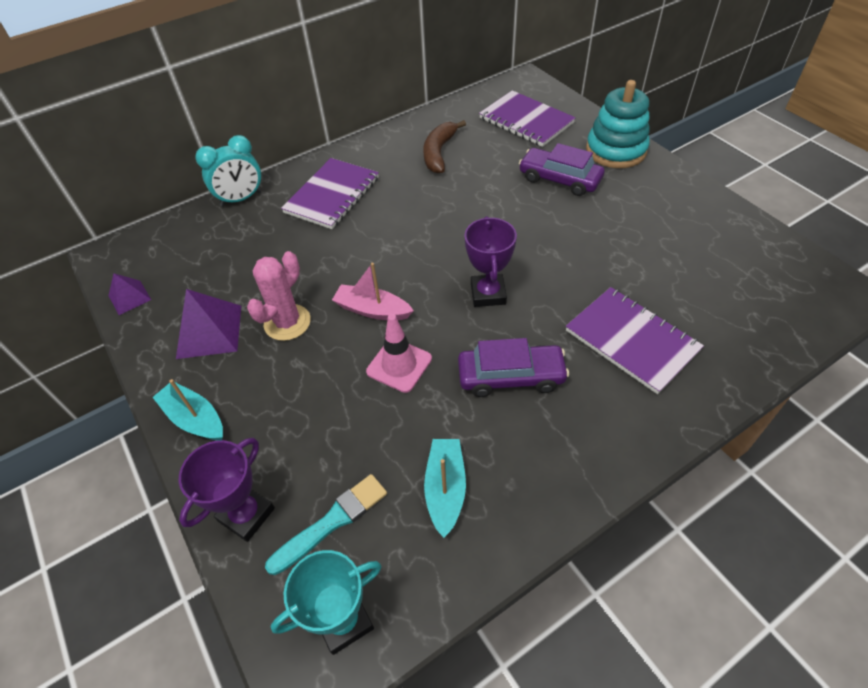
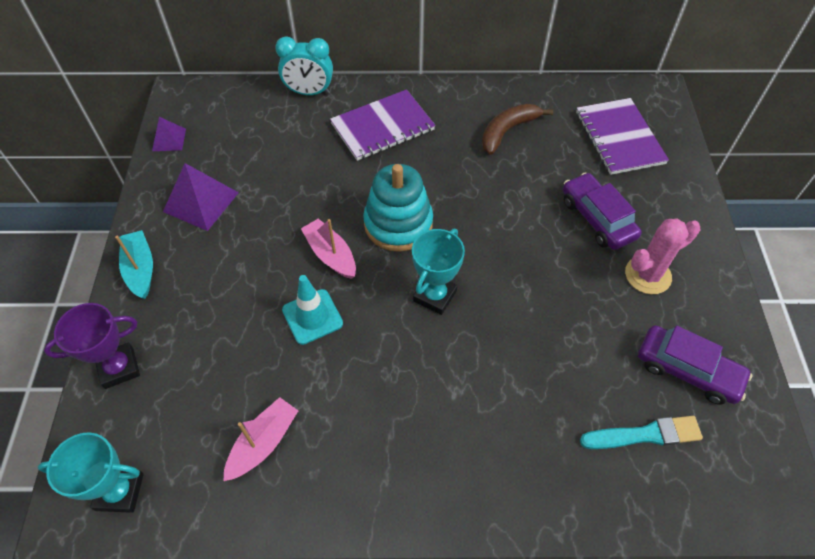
camera: 30 degrees right, 5 degrees up
pink cactus [247,251,311,341] -> pink cactus moved to [625,219,700,294]
turquoise brush [265,474,387,575] -> turquoise brush moved to [580,416,703,449]
pink traffic cone [366,314,432,393] -> turquoise traffic cone [282,275,343,345]
turquoise boat [424,439,466,538] -> pink boat [223,397,298,481]
purple car [458,338,569,397] -> purple car moved to [638,325,752,405]
purple trophy [465,216,517,307] -> turquoise trophy [412,229,465,315]
purple notebook [566,287,704,394] -> none
turquoise stacking toy [586,80,650,168] -> turquoise stacking toy moved to [363,164,433,252]

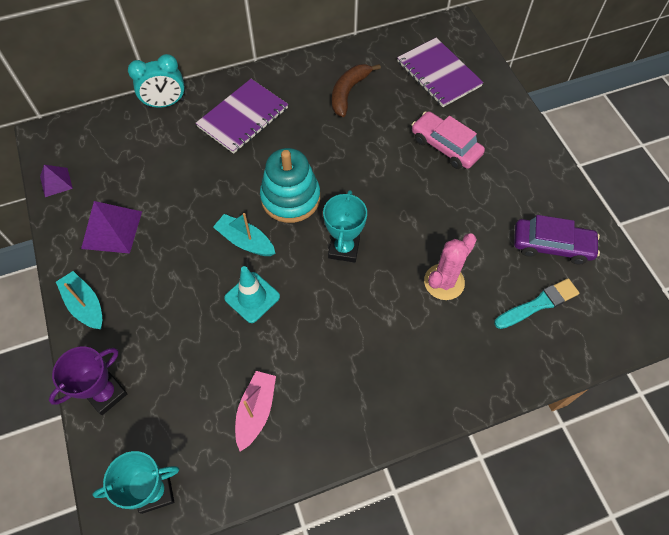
camera: 20 degrees left, 5 degrees up
pink boat [301,219,356,279] -> turquoise boat [213,213,275,256]
purple car [563,172,642,250] -> pink car [412,111,485,169]
pink cactus [625,219,700,294] -> pink cactus moved to [424,233,477,300]

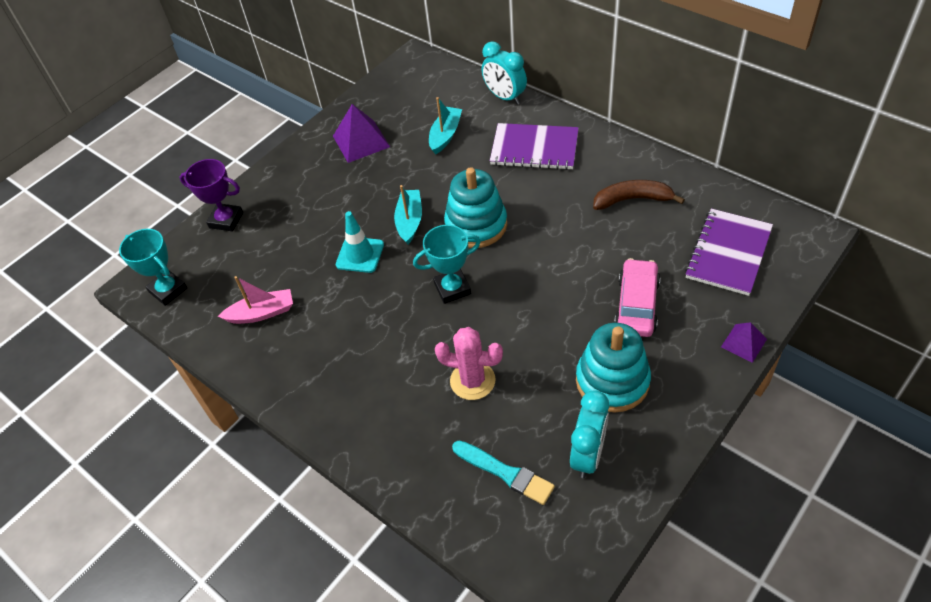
camera: 65 degrees right, 10 degrees down
purple pyramid [40,165,73,197] -> purple pyramid moved to [721,322,767,363]
turquoise boat [56,271,102,329] -> turquoise boat moved to [429,97,462,154]
purple car [514,215,600,264] -> turquoise clock [570,390,609,478]
none -> turquoise stacking toy [576,323,651,412]

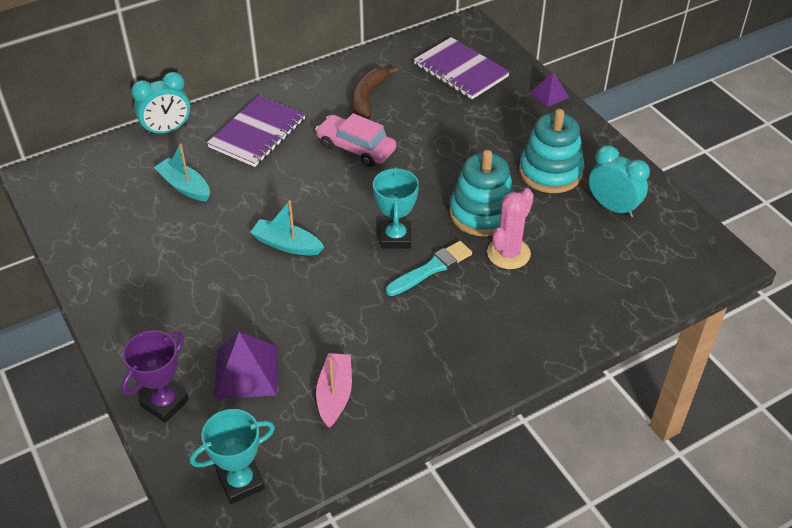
camera: 75 degrees left, 5 degrees down
purple pyramid [333,104,390,163] -> purple pyramid moved to [214,332,277,399]
turquoise traffic cone [336,211,384,273] -> none
turquoise stacking toy [444,167,507,248] -> turquoise stacking toy moved to [449,150,514,236]
turquoise brush [452,441,555,505] -> turquoise brush moved to [386,241,472,296]
pink car [614,258,660,337] -> pink car moved to [315,113,396,167]

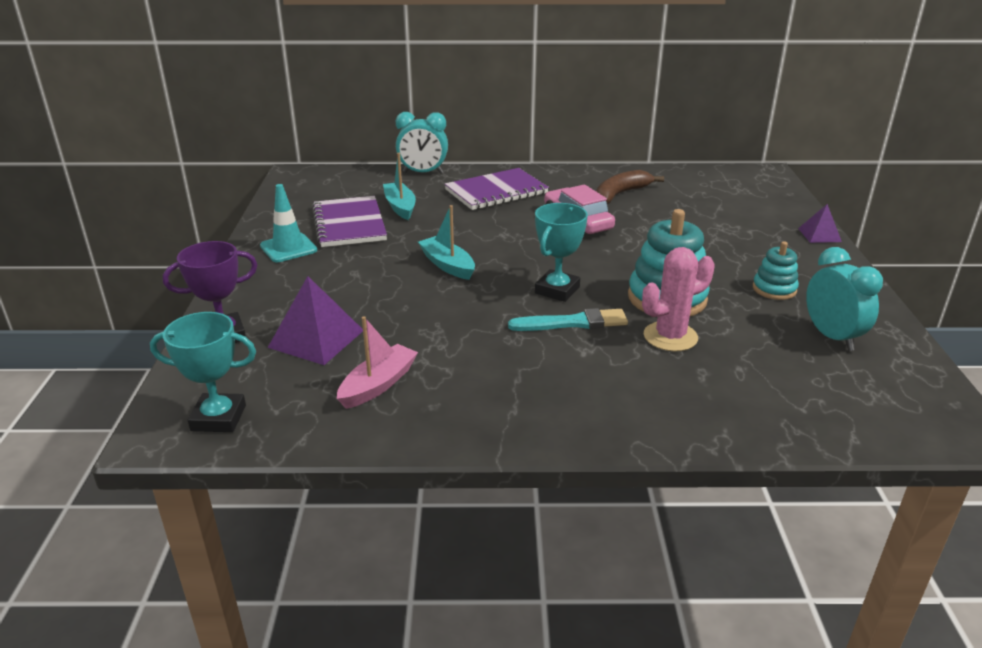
camera: 30 degrees right, 15 degrees down
purple notebook [413,37,510,99] -> purple notebook moved to [312,196,387,247]
turquoise stacking toy [519,109,584,193] -> turquoise stacking toy [753,241,799,300], size x0.56
none -> turquoise traffic cone [260,184,317,262]

